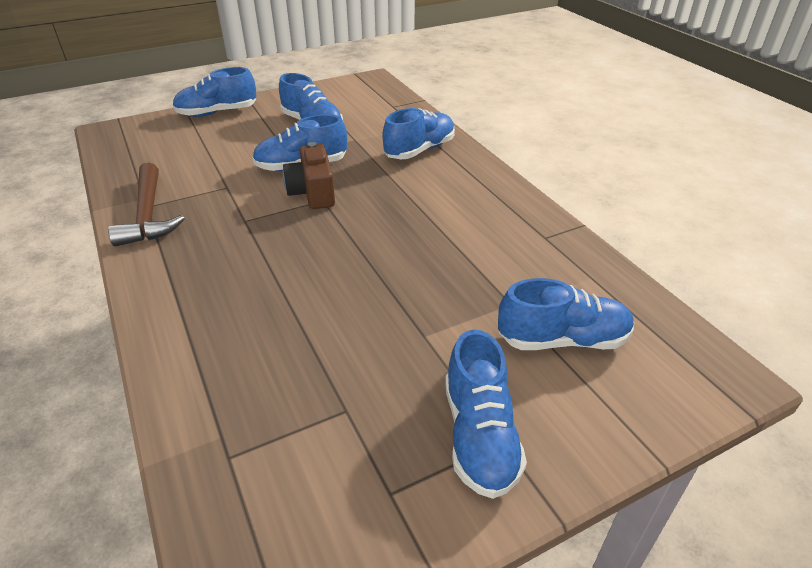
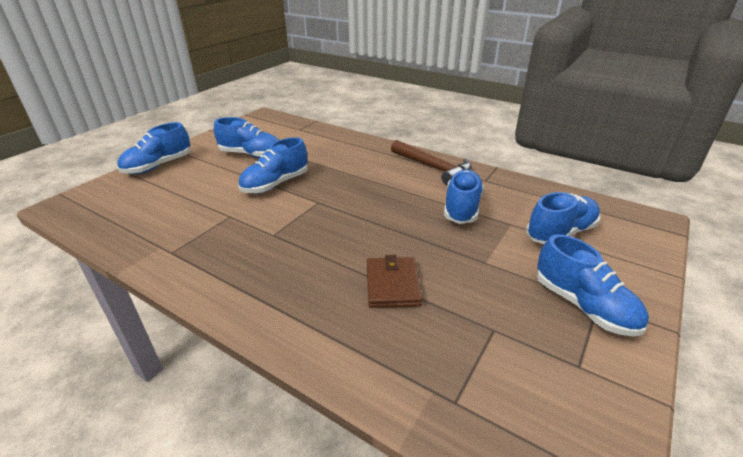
camera: 30 degrees left, 5 degrees down
brown hammer [108,162,185,247] -> brown hammer moved to [391,140,472,185]
brown camera [283,142,335,209] -> none
blue shoe [383,108,455,159] -> blue shoe moved to [444,169,484,224]
none -> brown wallet [367,255,422,308]

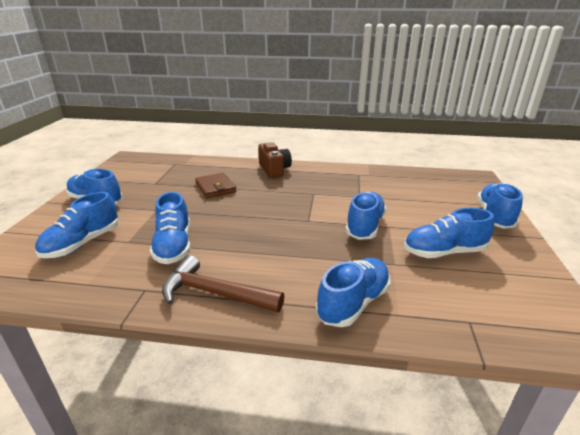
camera: 155 degrees right, 5 degrees down
none -> brown camera [258,142,292,178]
none -> blue shoe [316,258,390,327]

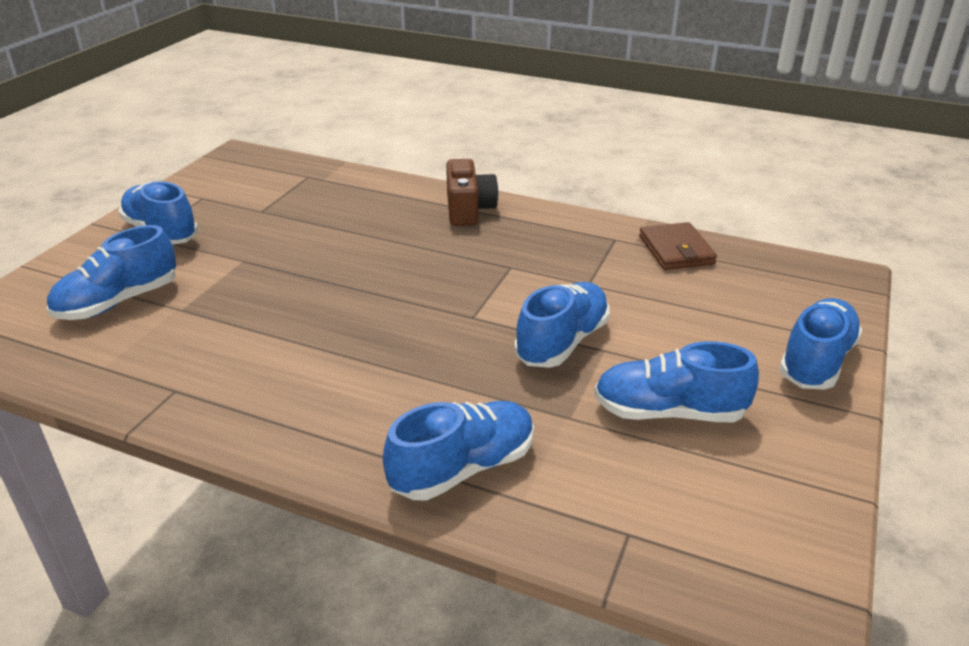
camera: 15 degrees right, 5 degrees up
blue shoe [150,192,191,264] -> none
brown hammer [162,255,284,312] -> none
brown wallet [195,173,237,198] -> brown wallet moved to [639,222,717,270]

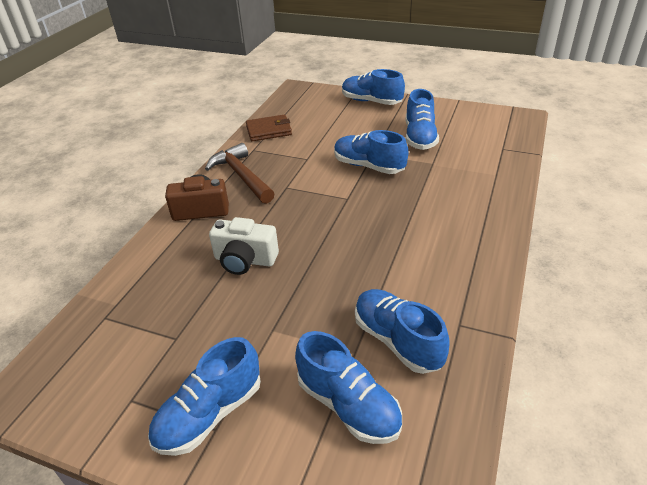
camera: 90 degrees left, 5 degrees up
blue shoe [383,401,534,501] -> blue shoe moved to [355,289,450,374]
none -> brown hammer [205,143,275,204]
none -> white camera [209,217,279,275]

